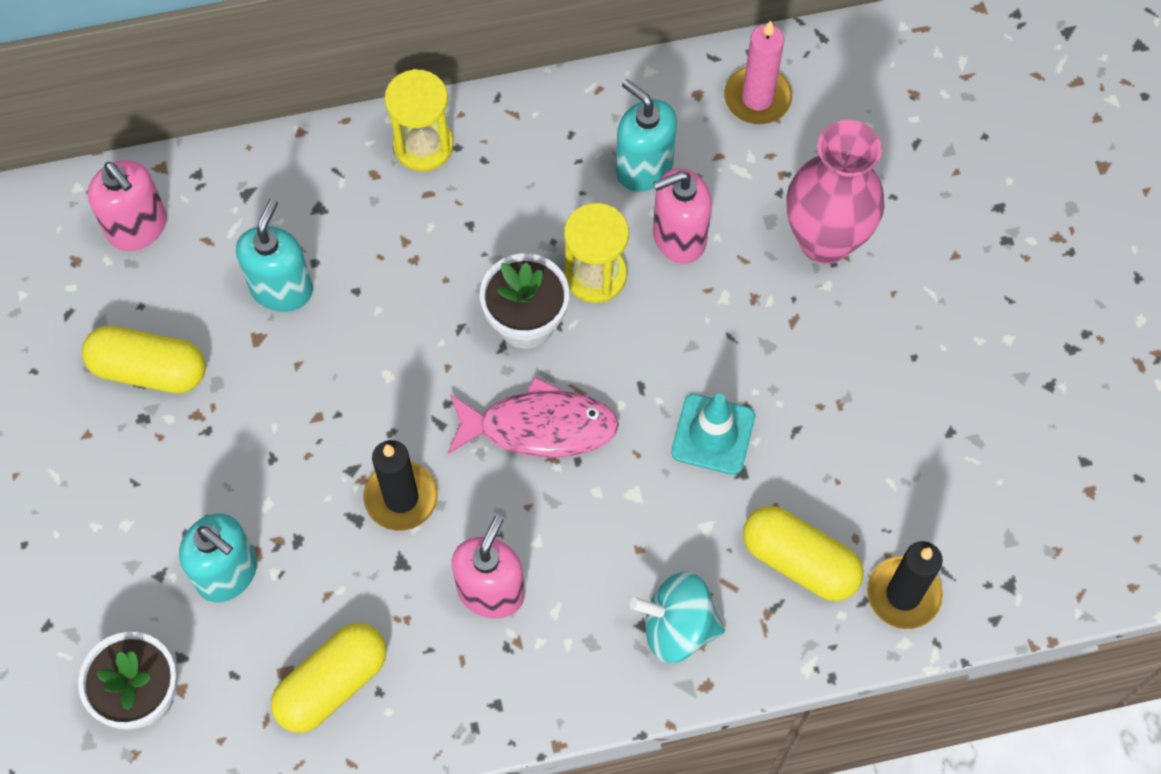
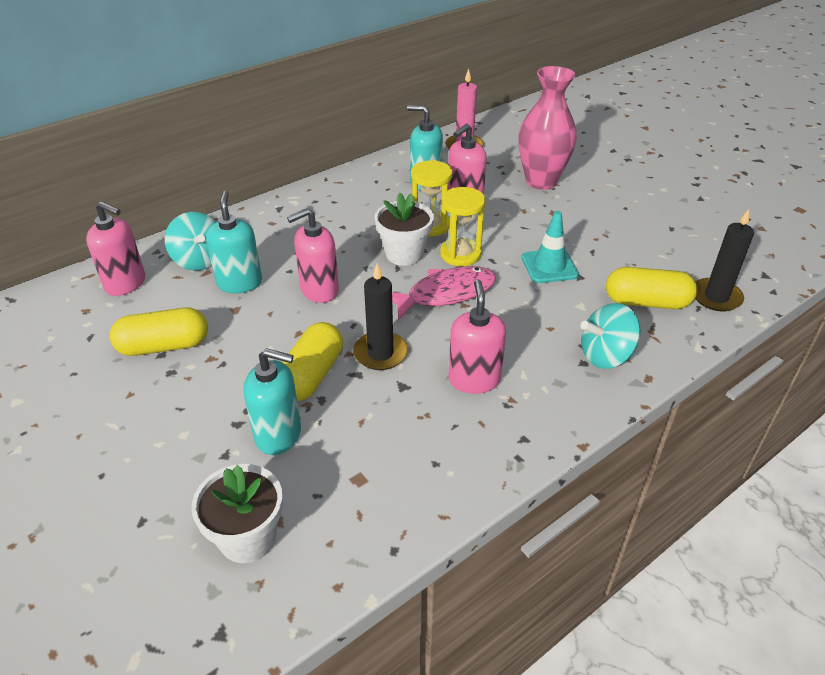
camera: 25 degrees left, 25 degrees down
yellow capsule [271,623,387,733] -> yellow capsule moved to [282,322,343,401]
yellow hourglass [385,69,454,171] -> yellow hourglass moved to [440,187,486,266]
none -> turquoise spinning top [165,212,216,271]
none -> pink soap dispenser [287,208,339,303]

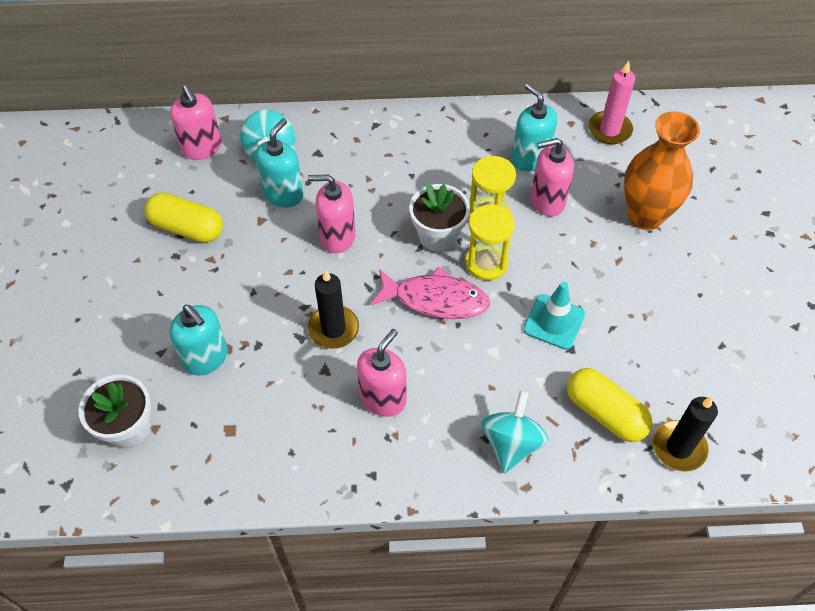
camera: 35 degrees right, 15 degrees up
yellow capsule [282,322,343,401] -> none
pink vase [518,66,577,190] -> orange vase [624,111,700,230]
turquoise spinning top [581,303,641,369] -> turquoise spinning top turned 90 degrees clockwise [481,390,548,473]

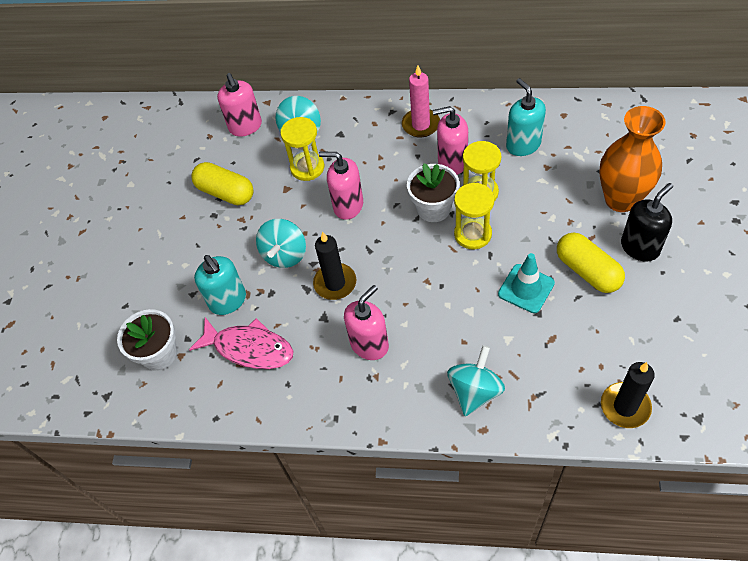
camera: 15 degrees right, 0 degrees up
turquoise soap dispenser [255,118,303,207] -> yellow hourglass [280,117,324,181]
pink fish [370,267,490,319] -> pink fish moved to [189,317,293,369]
pink soap dispenser [531,138,574,216] -> pink soap dispenser moved to [433,106,468,175]
yellow capsule [567,368,653,442] -> yellow capsule moved to [557,233,625,293]
pink candle [588,61,635,144] -> pink candle moved to [402,66,440,138]
none -> turquoise spinning top [256,219,306,268]
none -> black soap dispenser [621,183,673,262]

